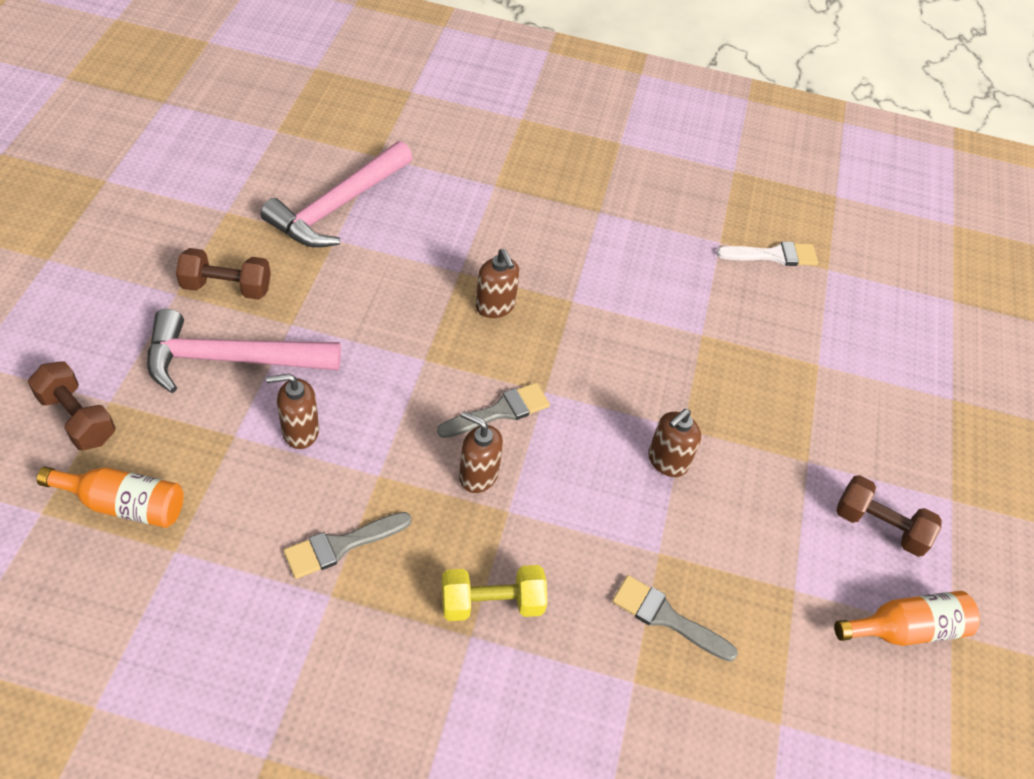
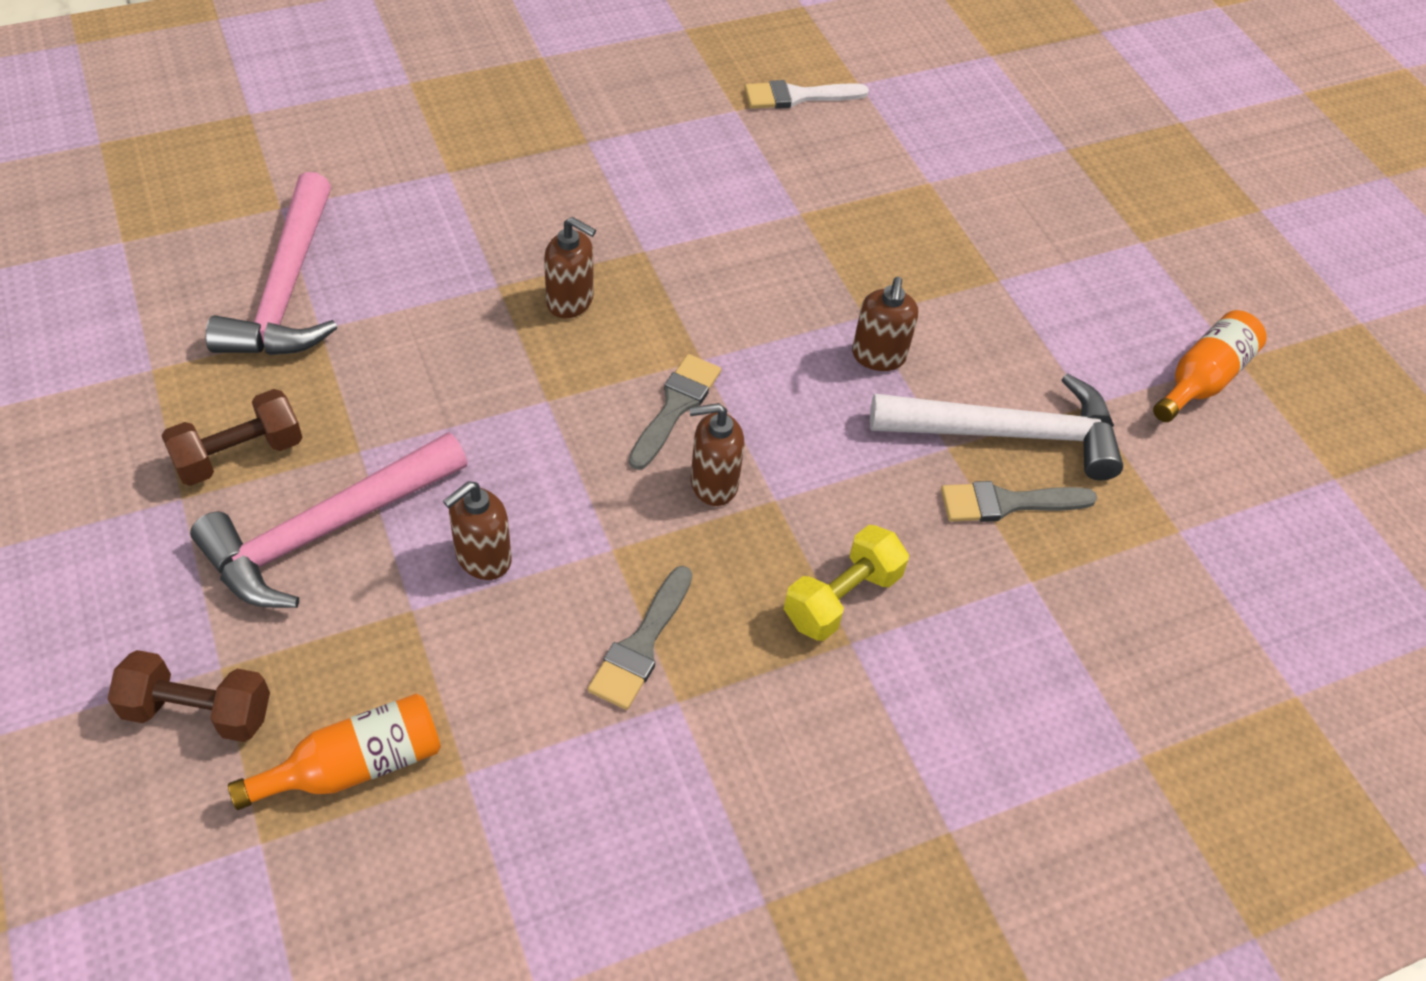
camera: 35 degrees left, 0 degrees up
white brush [716,241,818,266] -> white brush turned 150 degrees counterclockwise [745,80,869,109]
brown dumbbell [836,475,942,557] -> none
none -> white hammer [870,373,1123,480]

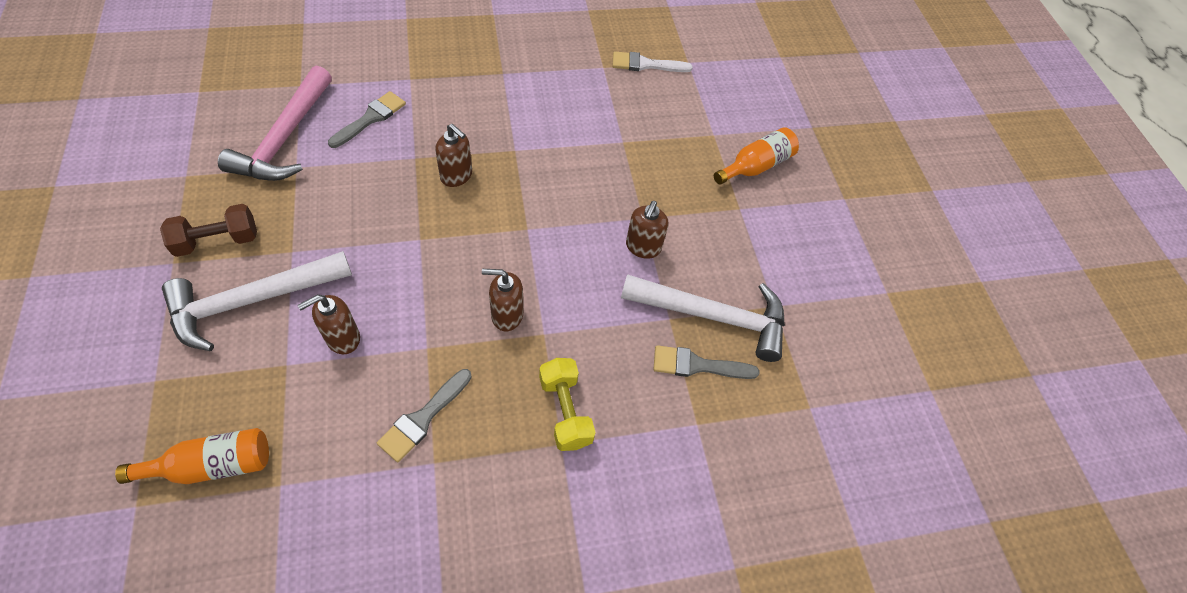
camera: 10 degrees right, 5 degrees up
brown dumbbell [108,650,270,742] -> none
pink hammer [190,432,468,608] -> white hammer [162,251,352,351]
grey brush [629,354,721,470] -> grey brush moved to [328,91,406,148]
yellow dumbbell [784,525,909,641] -> yellow dumbbell turned 75 degrees counterclockwise [539,358,596,451]
orange bottle [1153,310,1267,422] -> orange bottle moved to [714,127,799,185]

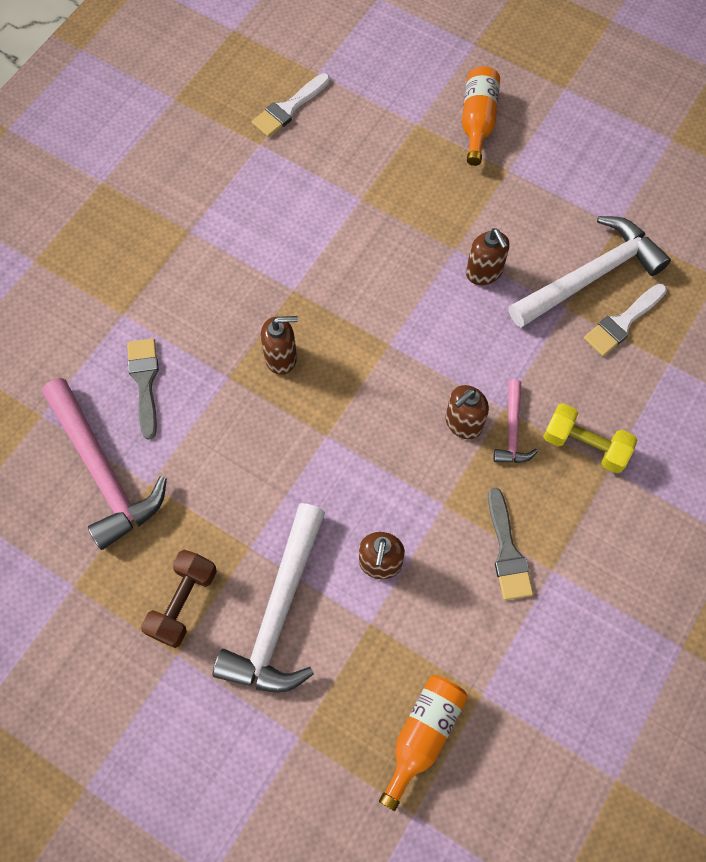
camera: 40 degrees left, 10 degrees up
grey brush [653,345,759,379] -> white brush [584,284,667,357]
none -> pink hammer [493,380,538,463]

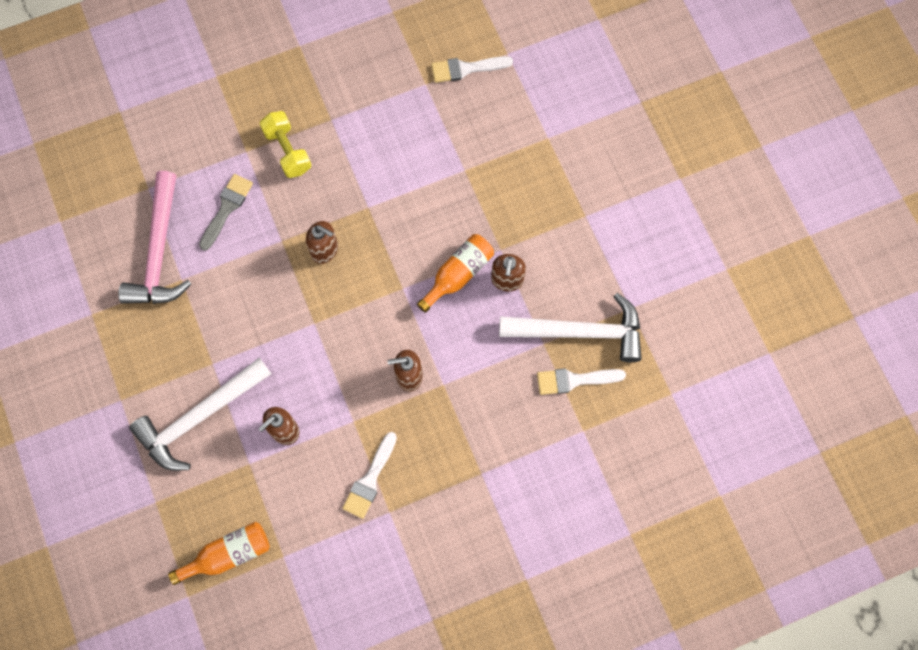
camera: 35 degrees right, 5 degrees up
brown dumbbell [141,550,217,648] -> none
orange bottle [462,66,500,166] -> orange bottle moved to [417,234,494,313]
grey brush [488,488,533,600] -> white brush [342,432,397,519]
pink hammer [493,380,538,463] -> none
yellow dumbbell [543,403,637,473] -> yellow dumbbell moved to [260,111,311,178]

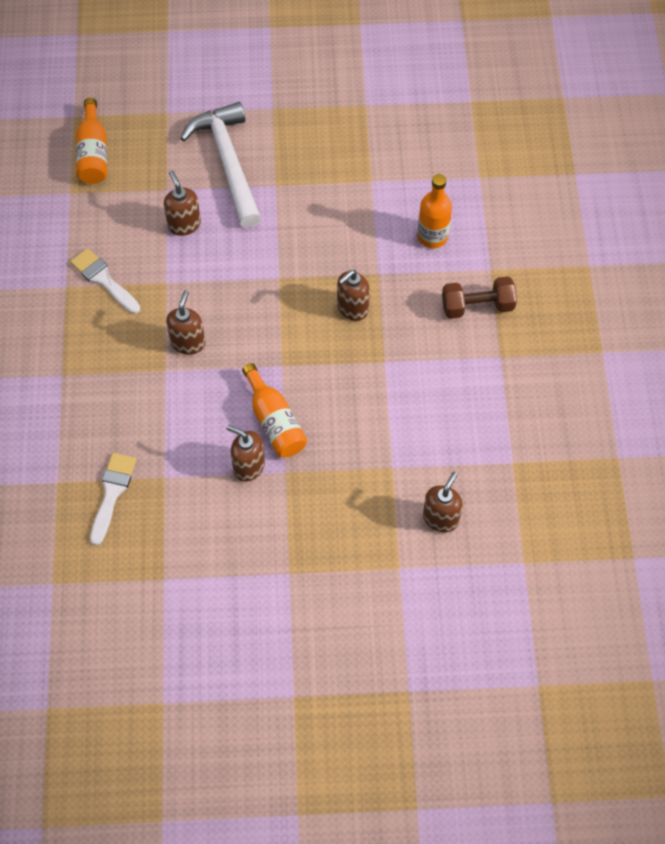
camera: 110 degrees right, 10 degrees down
pink hammer [118,171,191,304] -> none
grey brush [199,174,253,251] -> orange bottle [417,174,452,248]
yellow dumbbell [260,111,311,178] -> brown dumbbell [442,276,517,319]
white brush [431,56,513,83] -> none
white hammer [499,293,642,362] -> none
none -> brown soap dispenser [423,472,463,532]

